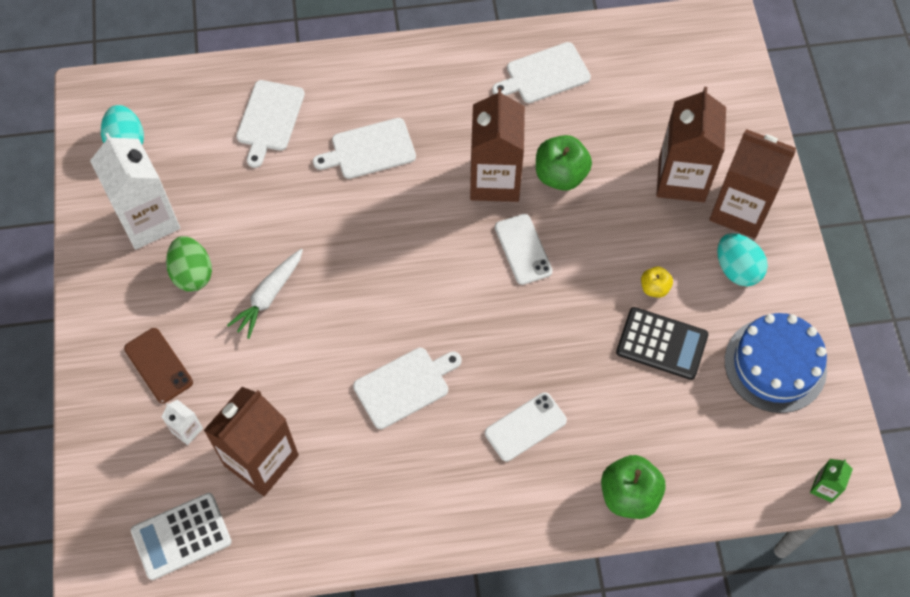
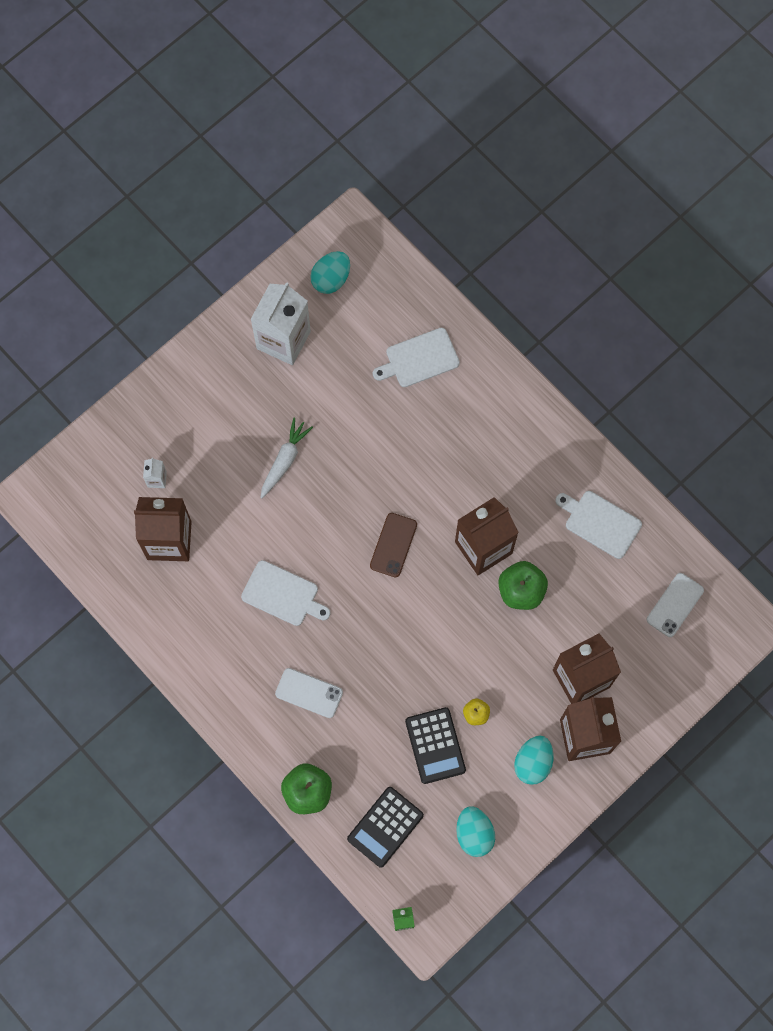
camera: 55 degrees right, 10 degrees up
brown phone [124,328,193,403] -> brown phone moved to [370,513,417,577]
white calculator [131,493,232,580] -> none
green egg [166,236,212,291] -> none
white carrot [227,249,303,339] -> white carrot turned 120 degrees clockwise [260,418,313,498]
white cutting board [313,118,416,179] -> none
white phone [495,214,553,285] -> white phone moved to [647,573,704,637]
blue cake [725,313,827,413] -> turquoise egg [456,806,495,857]
none -> black calculator [347,787,424,868]

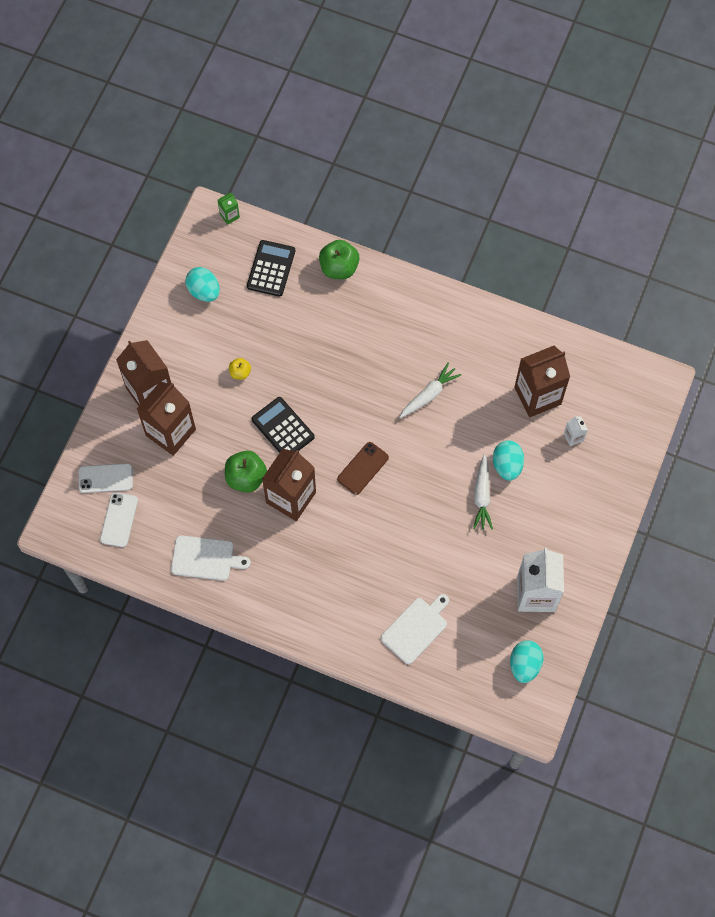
camera: 155 degrees right, 5 degrees down
white cutting board [241,560,331,626] -> white carrot [400,362,461,418]
white phone [275,668,343,718] -> white phone moved to [79,463,133,493]
brown phone [370,513,417,577] -> brown phone turned 45 degrees clockwise [337,442,389,495]
black calculator [405,707,466,784] -> black calculator moved to [251,397,315,453]
turquoise egg [514,736,553,785] -> turquoise egg moved to [493,441,524,481]

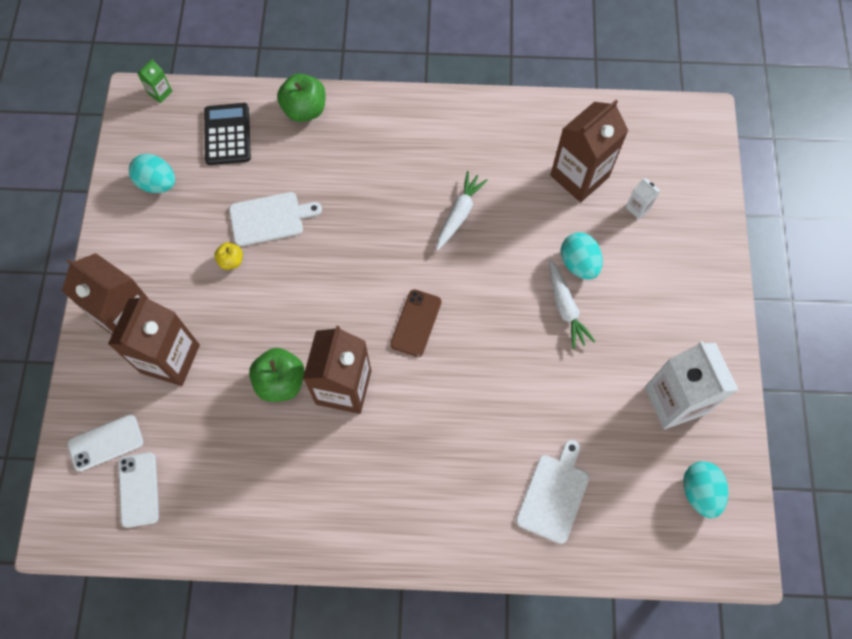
camera: 20 degrees left, 0 degrees up
white cutting board [171,535,251,581] -> white cutting board moved to [229,192,322,247]
black calculator [251,397,315,453] -> none

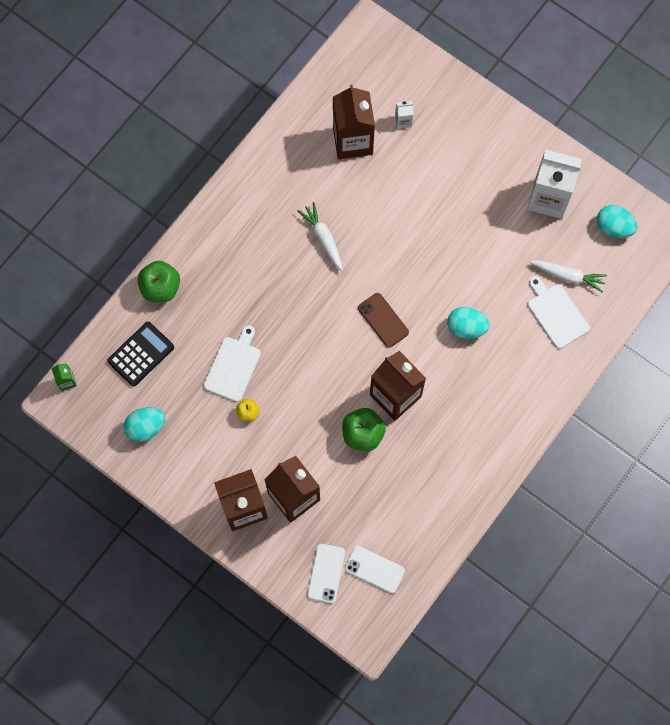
camera: 55 degrees left, 5 degrees up
black calculator [204,103,251,165] -> black calculator turned 105 degrees clockwise [107,322,174,387]
white carrot [549,259,596,349] -> white carrot moved to [529,260,607,292]
turquoise egg [561,232,603,280] -> turquoise egg moved to [447,307,490,339]

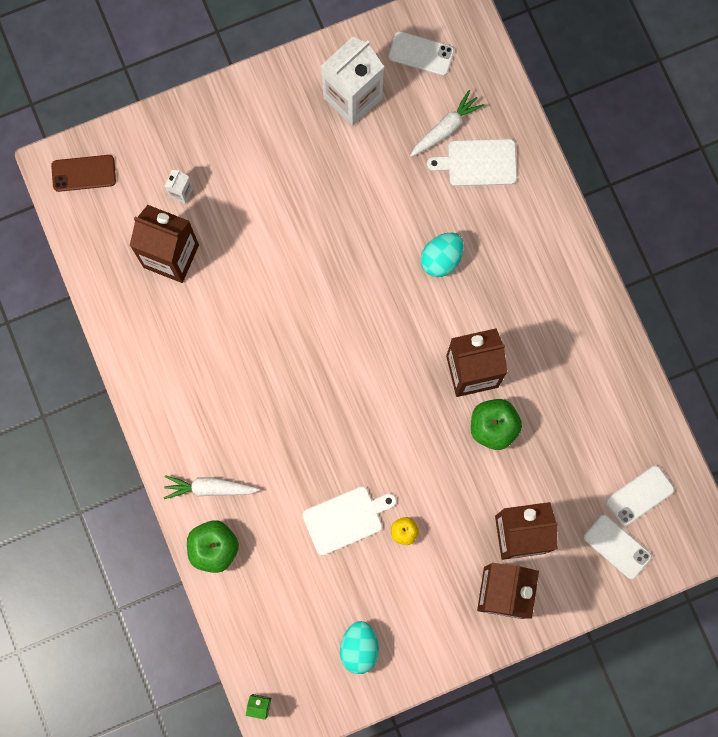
camera: 60 degrees left, 5 degrees up
black calculator [107,322,174,387] -> none
white cutting board [204,325,261,402] -> white cutting board turned 105 degrees clockwise [302,487,397,555]
white carrot [297,202,343,271] -> white carrot moved to [164,475,259,499]
brown phone [358,293,409,348] -> brown phone moved to [51,155,116,192]
turquoise egg [597,205,637,238] -> white phone [388,31,454,76]

